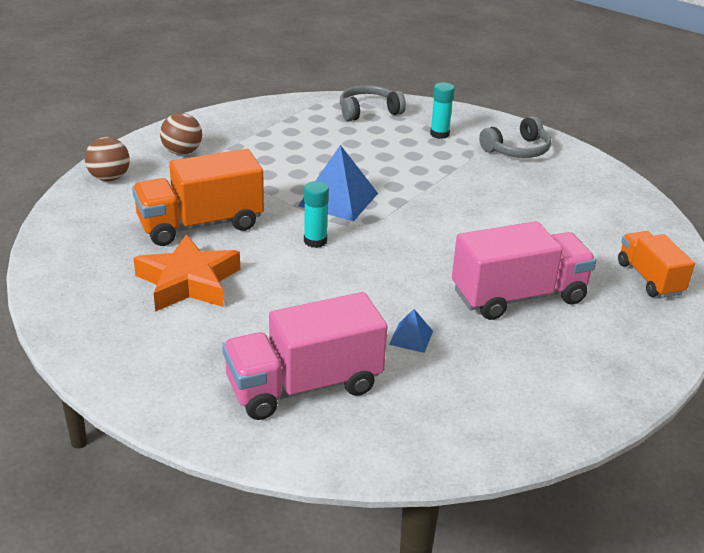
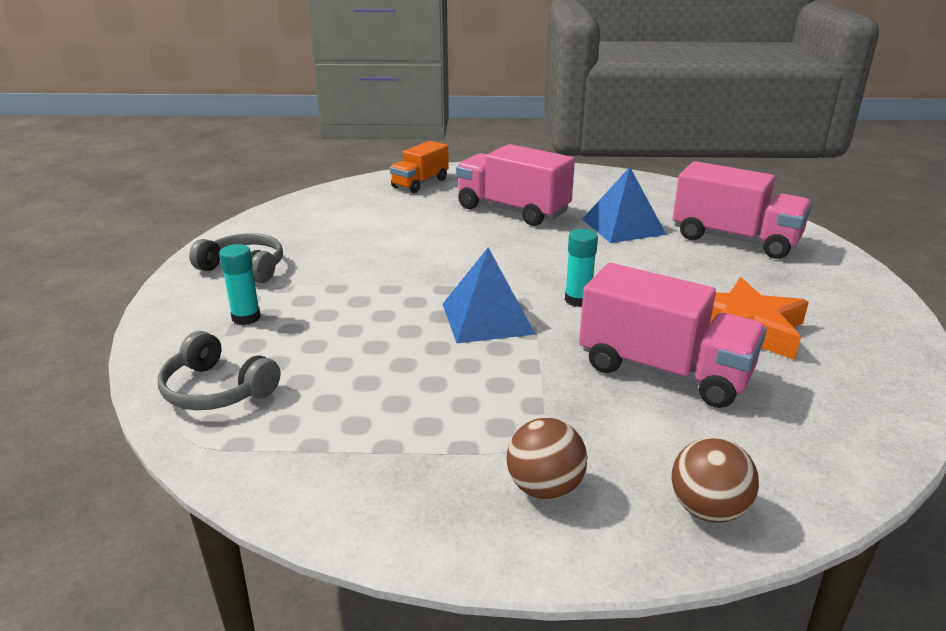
camera: 125 degrees left, 5 degrees down
orange truck [132,149,264,246] -> pink truck [579,263,767,408]
blue pyramid [389,309,433,353] -> blue pyramid [582,167,667,243], size x2.05

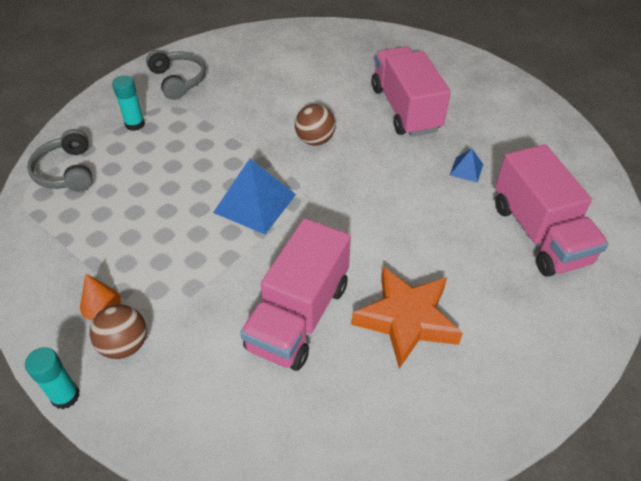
camera: 40 degrees right, 20 degrees up
orange truck [390,141,449,193] -> none
turquoise glue stick [565,229,598,307] -> turquoise glue stick moved to [25,347,80,409]
pink truck [579,263,767,408] -> pink truck turned 45 degrees clockwise [240,218,351,371]
blue pyramid [582,167,667,243] -> blue pyramid [450,149,483,183], size x0.49
brown ball [671,437,759,523] -> brown ball moved to [295,104,336,146]
none -> orange cone [80,274,121,320]

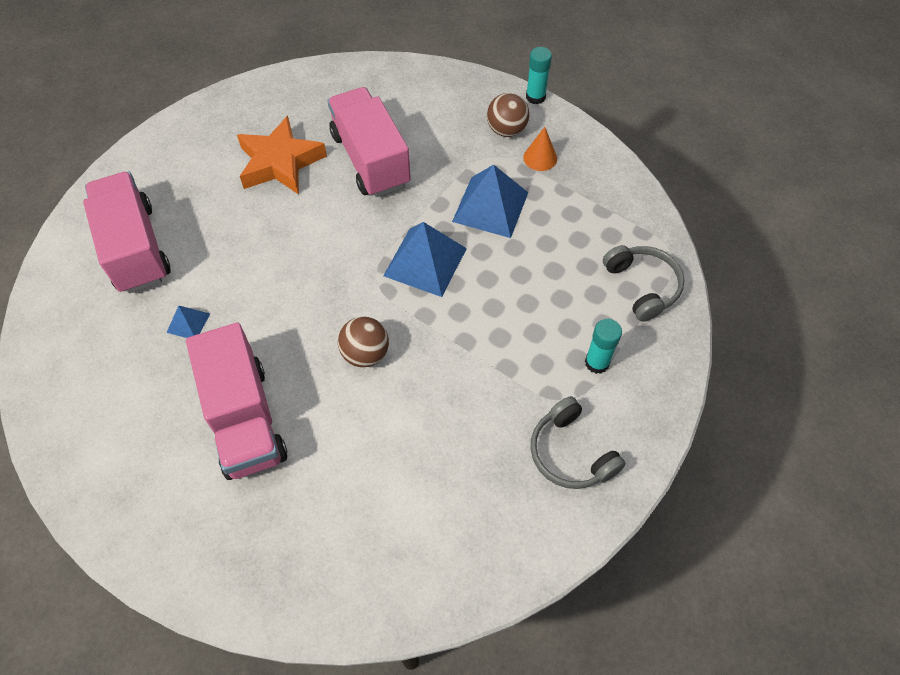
camera: 175 degrees right, 10 degrees up
pink truck [240,218,351,371] -> pink truck turned 45 degrees counterclockwise [327,87,411,197]
none -> blue pyramid [452,165,528,238]

